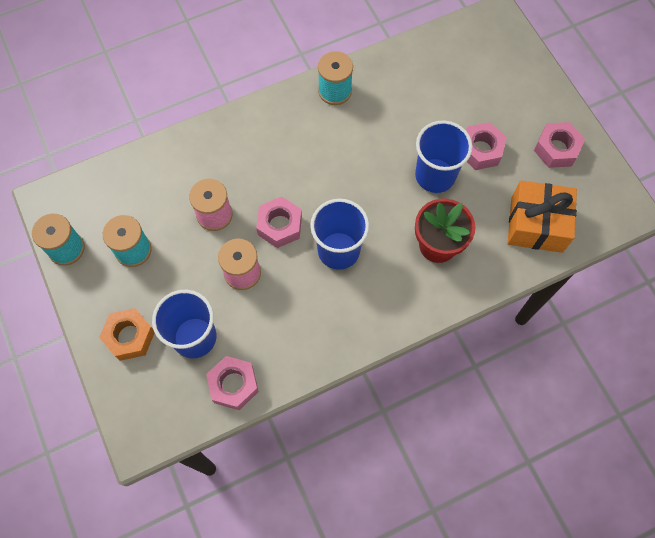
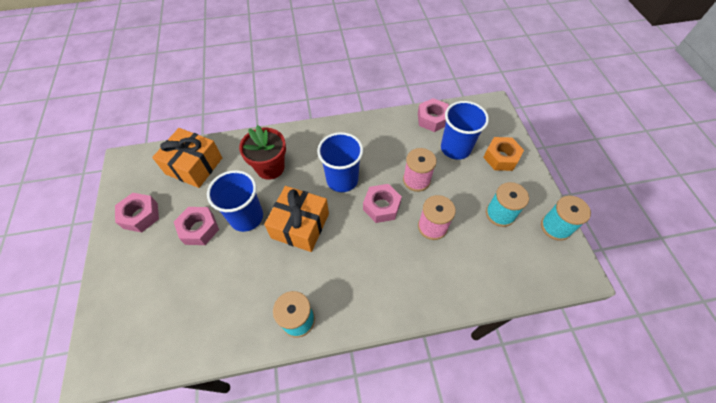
camera: 165 degrees left, 10 degrees down
none -> orange gift [264,186,329,252]

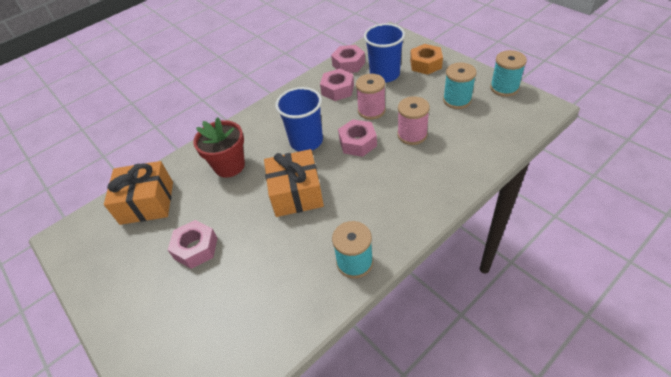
camera: 25 degrees left, 10 degrees down
pink nut [115,193,159,232] -> pink nut moved to [320,69,354,101]
blue cup [207,170,263,232] -> none

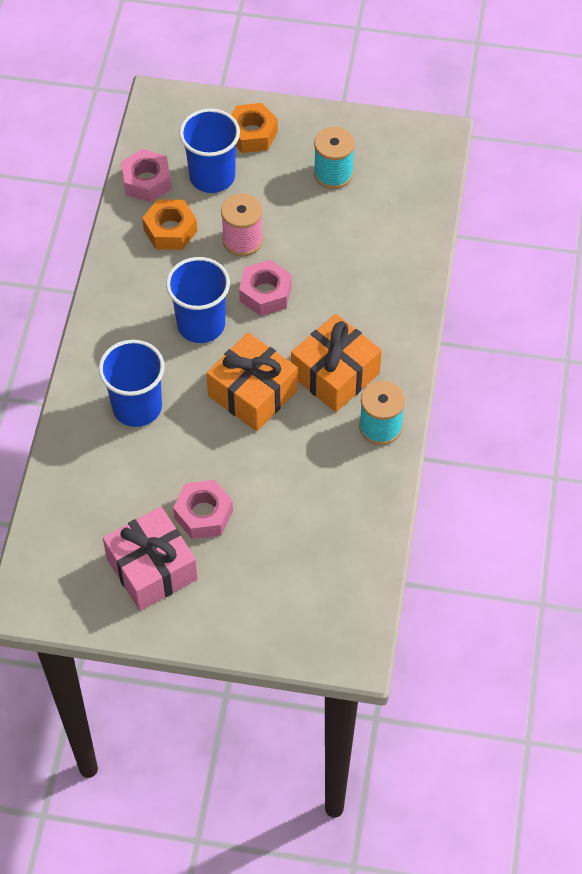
camera: 45 degrees left, 10 degrees up
orange gift [104,161,173,225] -> orange gift moved to [291,314,382,412]
red flower pot [193,117,245,178] -> blue cup [99,340,165,427]
pink nut [320,69,354,101] -> orange nut [142,199,197,250]
pink spool [397,96,430,145] -> none
turquoise spool [490,50,527,97] -> none
none -> pink gift [103,507,198,611]

